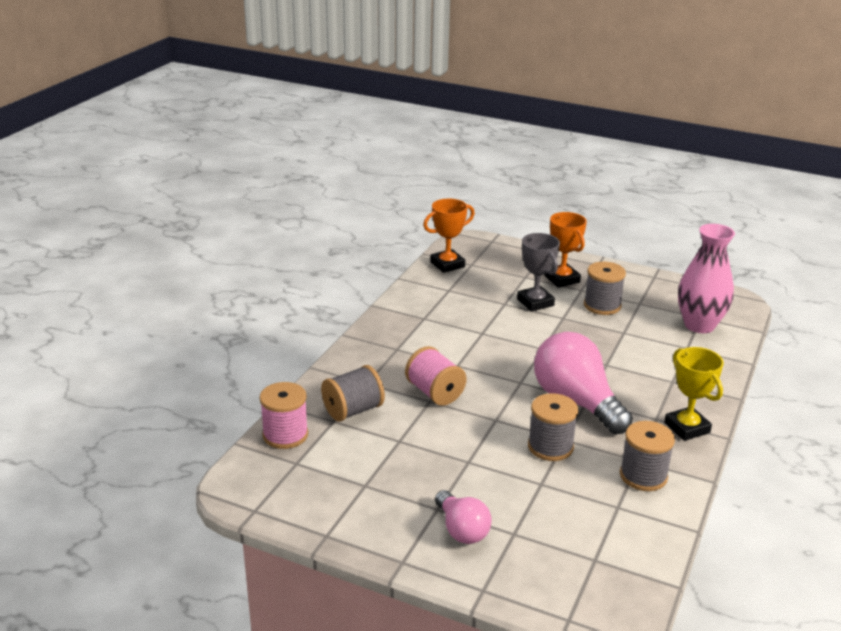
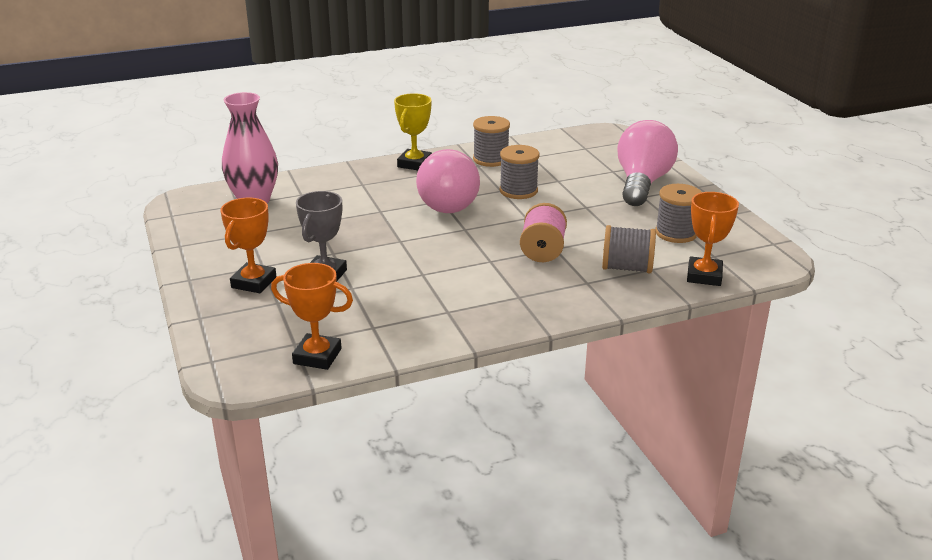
camera: 135 degrees left, 0 degrees up
pink spool [260,382,308,449] -> orange trophy [687,192,739,286]
pink light bulb [435,490,492,544] -> pink light bulb [617,120,678,206], size x1.78
grey spool [584,262,626,315] -> grey spool moved to [655,184,702,243]

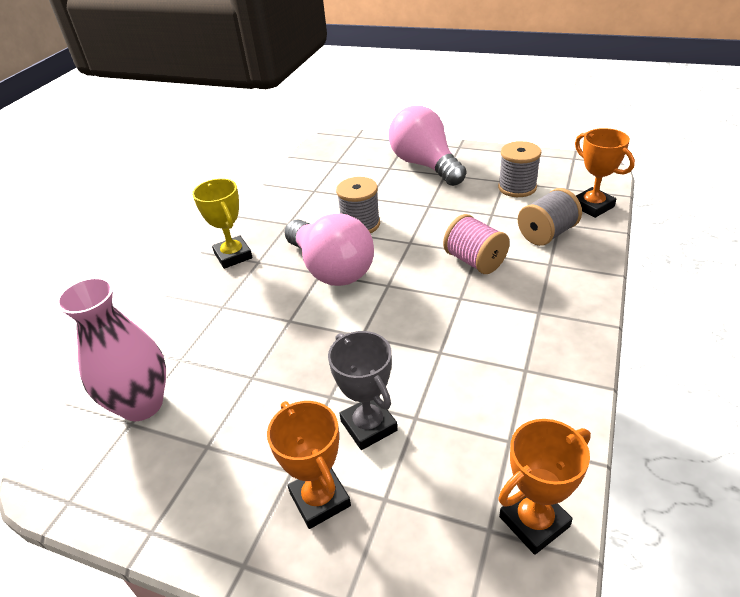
camera: 45 degrees left, 10 degrees up
grey spool [473,116,510,167] -> none

